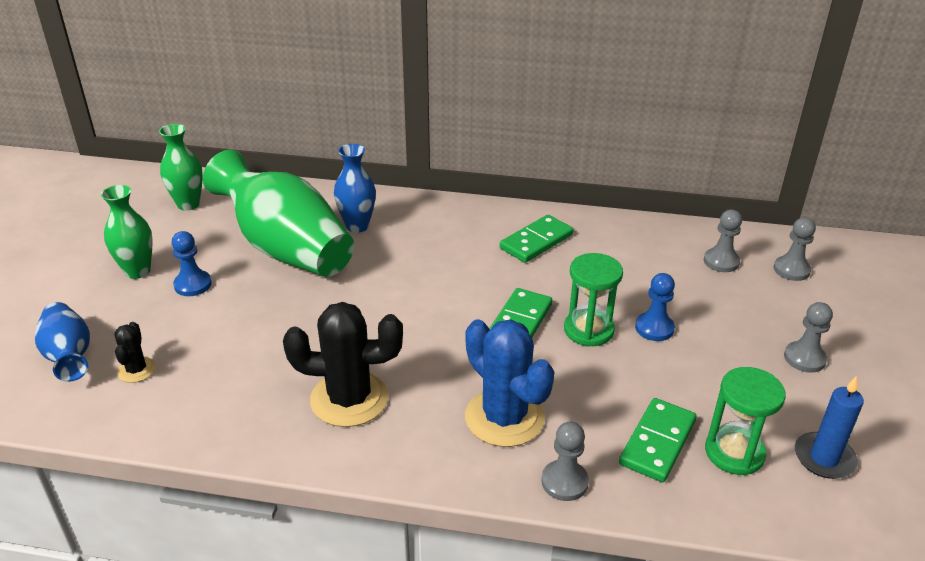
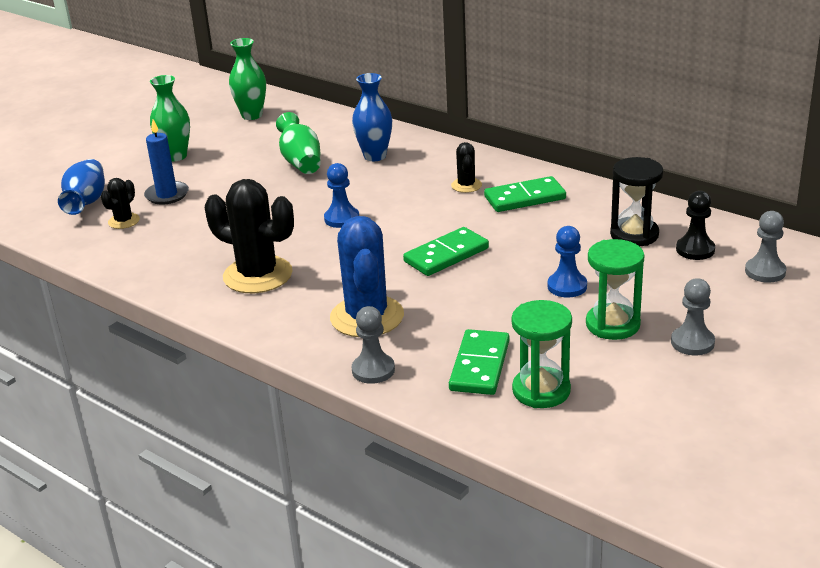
camera: 30 degrees right, 5 degrees down
blue pawn [172,231,212,296] -> blue pawn moved to [324,163,359,228]
green vase [203,150,354,277] -> green vase [276,112,321,174], size x0.51
green hourglass [564,253,623,347] -> green hourglass moved to [586,239,645,340]
green domino [619,398,696,482] -> green domino turned 45 degrees counterclockwise [449,329,509,395]
grey pawn [704,210,742,272] -> black pawn [676,190,715,260]
blue candle [795,376,864,479] -> blue candle moved to [144,120,189,205]
none -> black cactus [451,142,482,193]
none -> black hourglass [610,157,663,246]

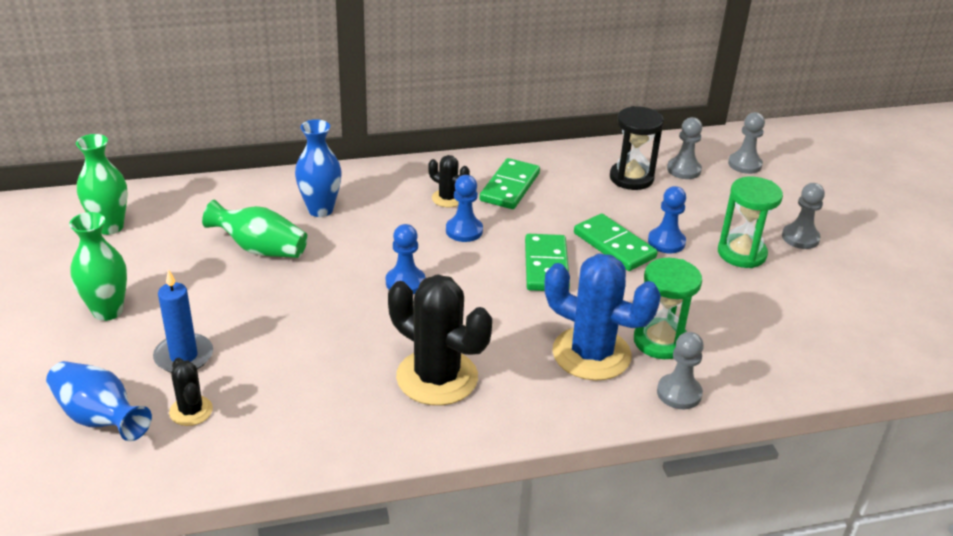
camera: 55 degrees left, 5 degrees up
black cactus [205,179,294,293] -> black cactus turned 60 degrees clockwise [388,274,492,406]
green domino [449,329,509,395] -> green domino moved to [574,214,658,271]
green hourglass [512,300,572,408] -> green hourglass moved to [634,258,702,359]
black pawn [676,190,715,260] -> grey pawn [667,117,702,179]
none -> blue pawn [446,175,483,242]

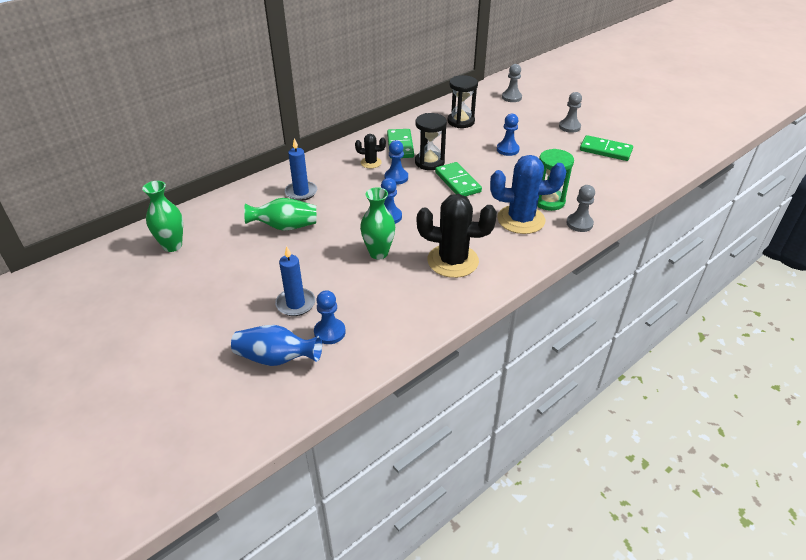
camera: 25 degrees left, 5 degrees up
green vase [69,212,127,321] -> green vase moved to [360,187,395,259]
black cactus [169,358,213,426] -> blue pawn [314,290,346,344]
blue vase [295,119,342,217] -> blue candle [285,138,317,201]
green domino [574,214,658,271] -> green domino moved to [580,135,633,161]
grey pawn [667,117,702,179] -> none
green hourglass [718,177,783,268] -> none
none -> black hourglass [415,113,447,170]

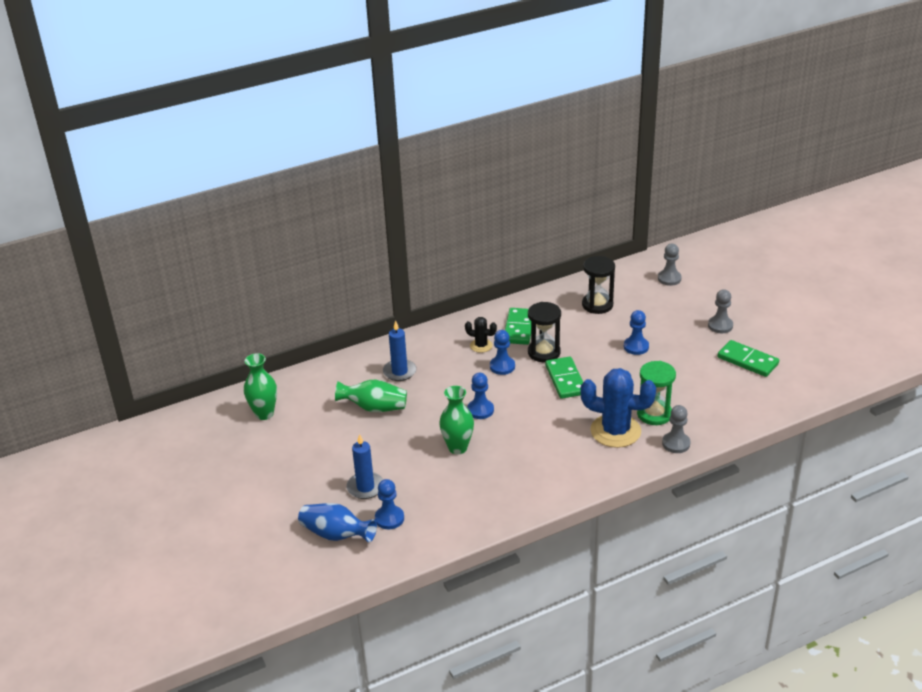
camera: 15 degrees right, 5 degrees down
black cactus [417,194,497,278] -> none

